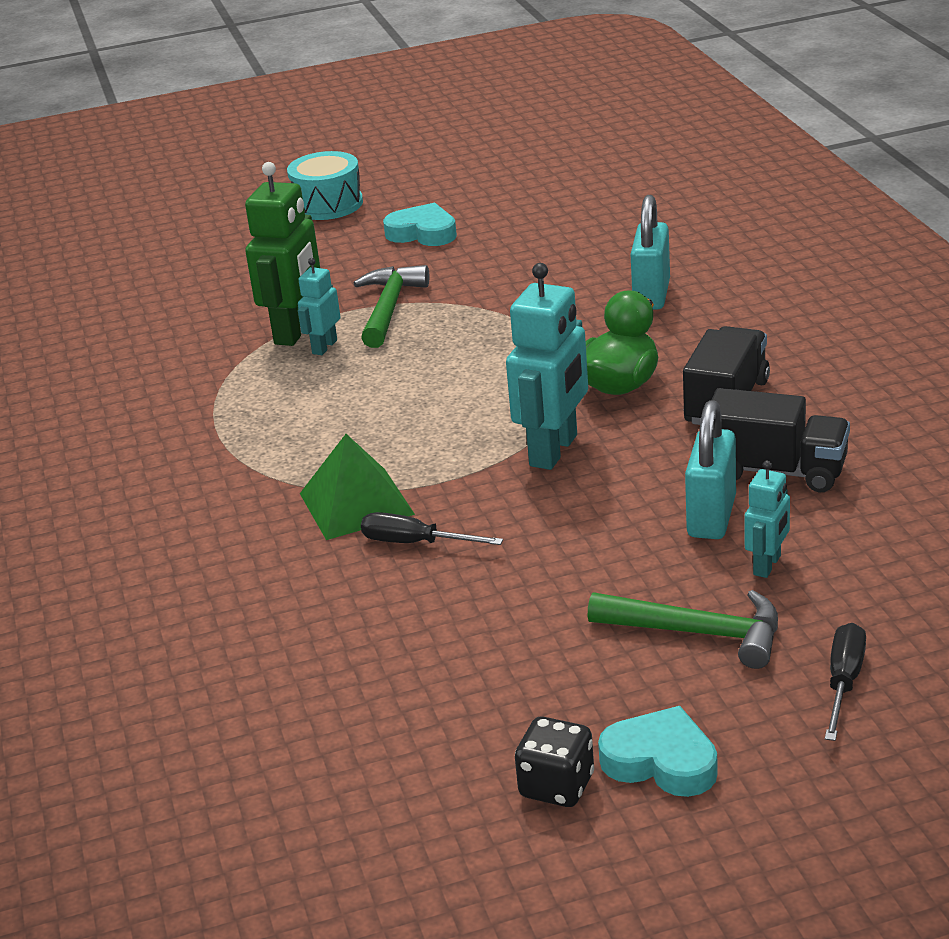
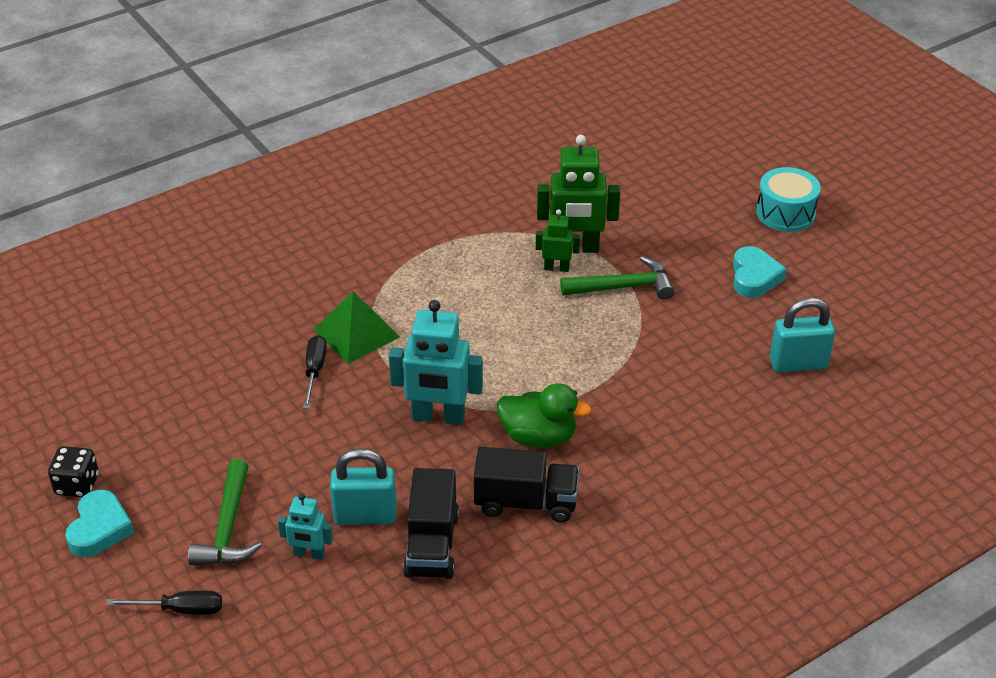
camera: 70 degrees right, 10 degrees up
turquoise robot [298,258,341,355] -> green robot [536,209,580,272]
turquoise padlock [630,195,670,310] -> turquoise padlock moved to [770,297,835,372]

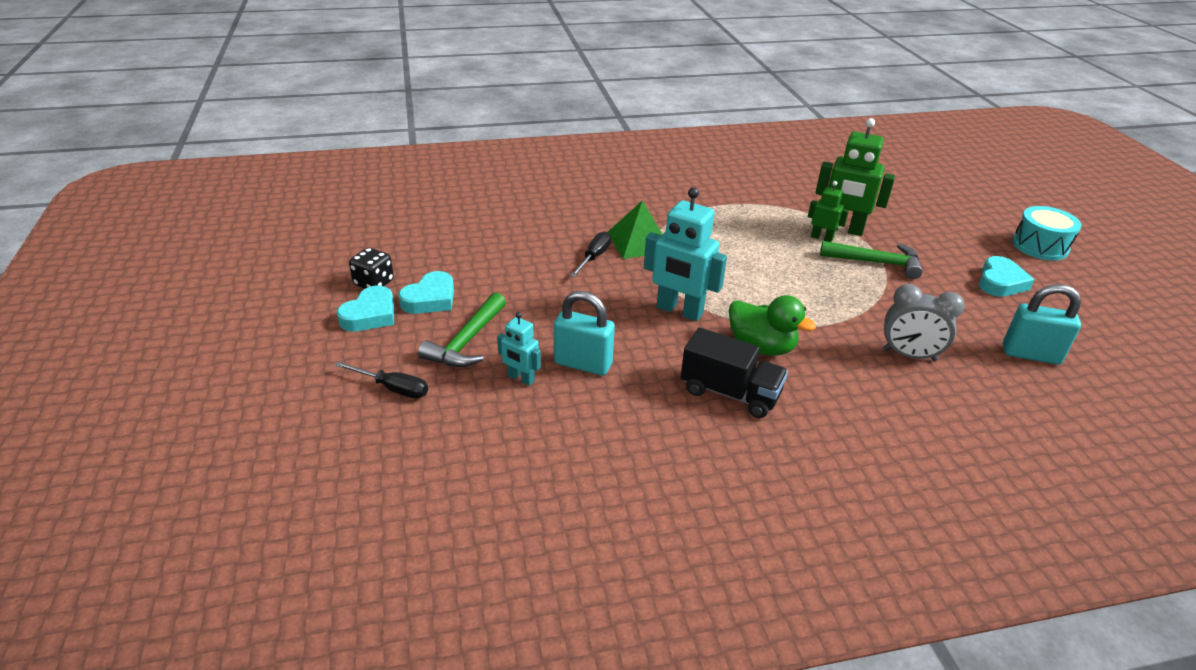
camera: 20 degrees right, 5 degrees down
black truck [403,468,459,579] -> none
none -> turquoise heart [398,271,454,314]
none -> grey clock [883,284,965,361]

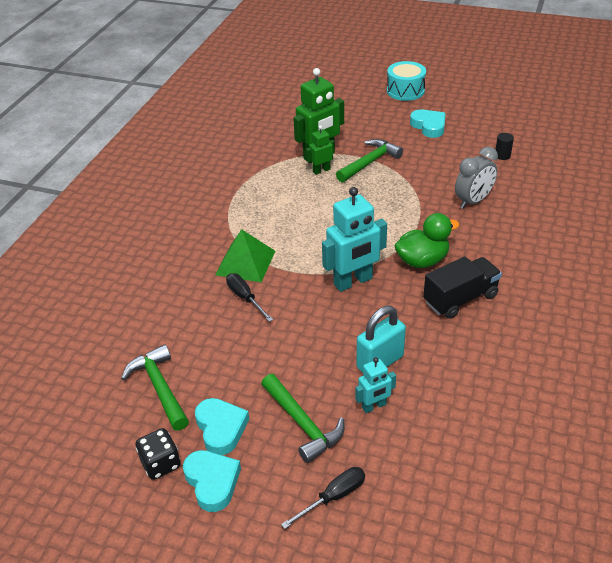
camera: 55 degrees left, 5 degrees up
turquoise padlock [1003,284,1081,364] -> black cylinder [495,133,514,160]
none -> green hammer [121,344,189,431]

